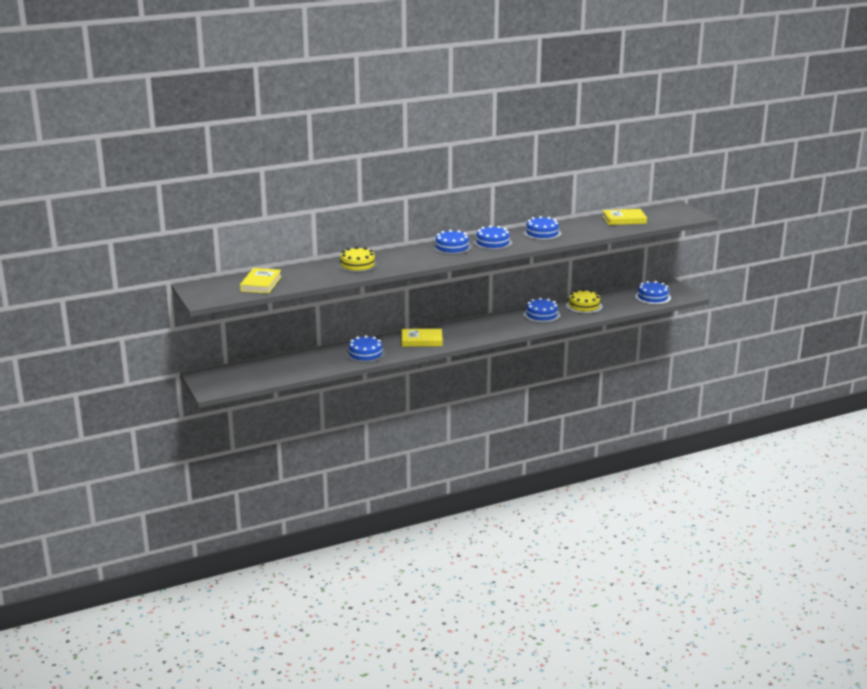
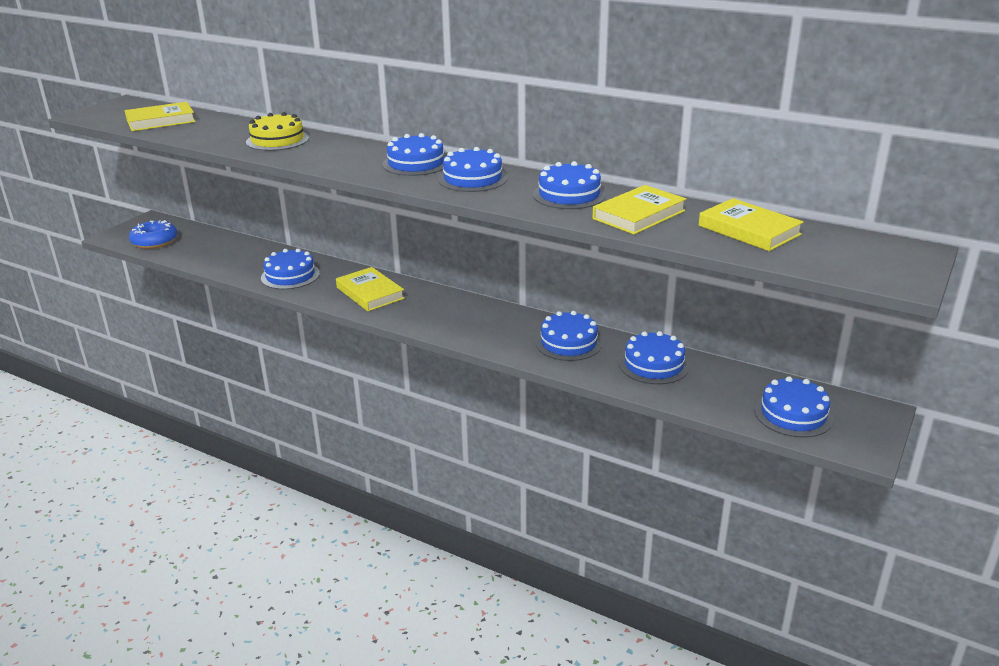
camera: 55 degrees right, 5 degrees up
yellow cake [566,289,603,314] -> blue cake [619,331,690,384]
none -> blue donut [129,220,177,249]
none -> yellow book [593,185,686,234]

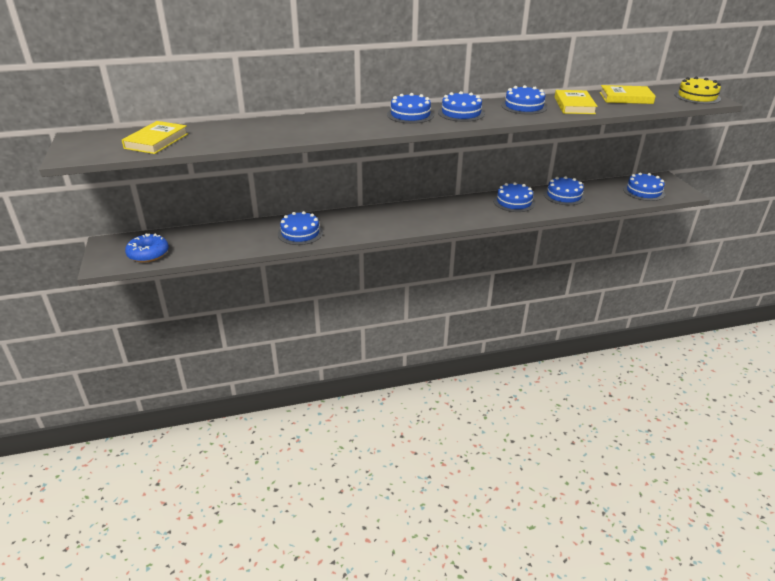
camera: 45 degrees left, 5 degrees up
yellow cake [246,112,309,151] -> yellow cake moved to [674,77,721,104]
yellow book [336,267,405,311] -> none

